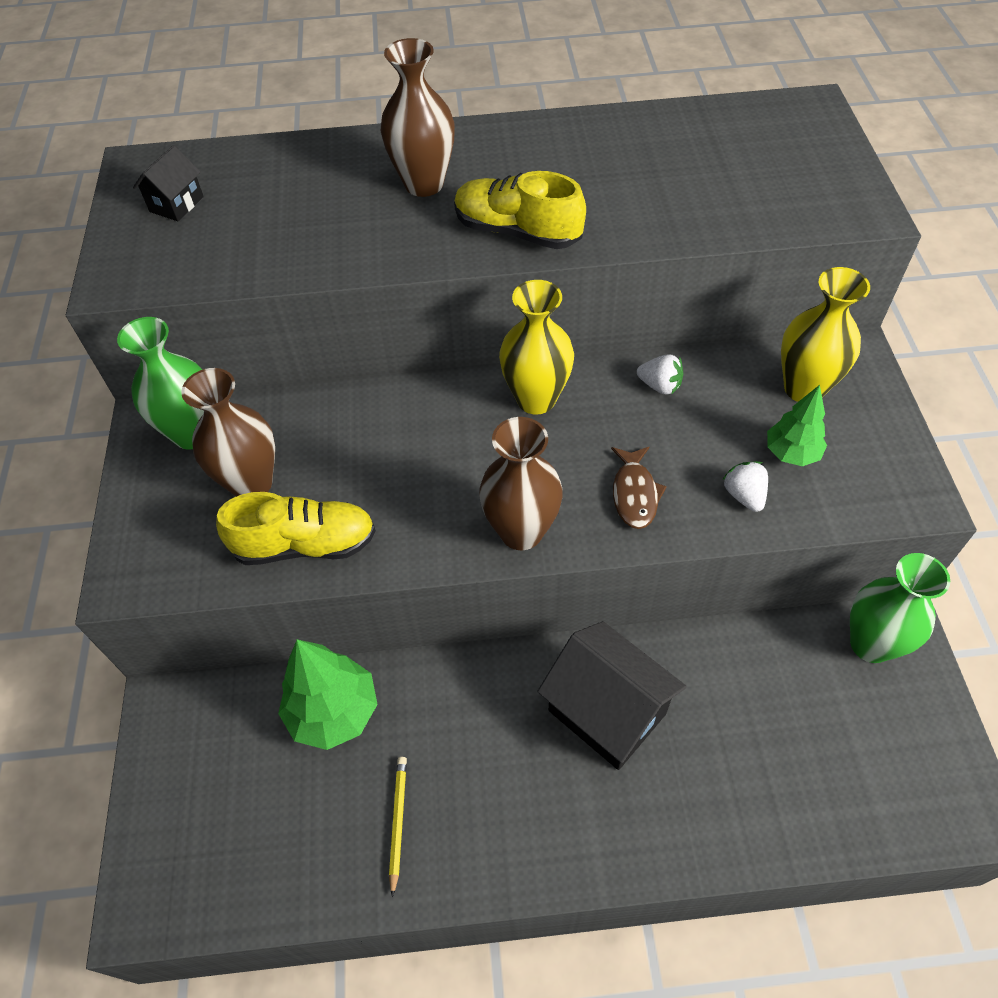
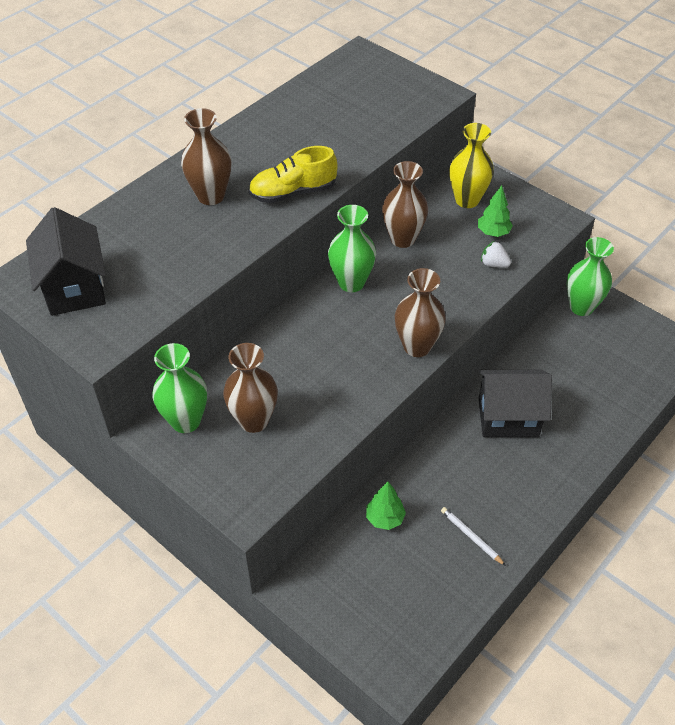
camera: 45 degrees left, 5 degrees down
black house [133,145,204,221] -> black house [26,207,106,316], size x1.99
yellow shoe [216,492,376,565] -> none
green tree [278,639,378,750] -> green tree [366,481,406,530], size x0.61
yellow pencil [389,757,407,897] -> white pencil [441,507,506,566]
yellow vase [499,280,574,415] -> green vase [328,205,376,292]
brown fish [611,447,667,529] -> none
white strawberry [637,354,684,395] -> brown vase [382,161,428,248]

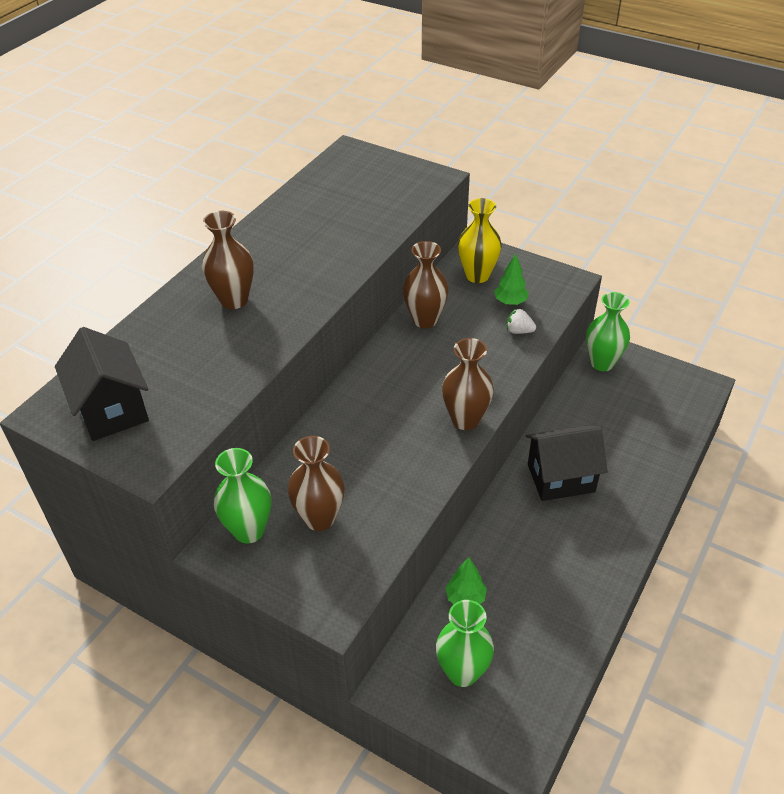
camera: 10 degrees left, 5 degrees down
yellow shoe [249,146,337,203] -> none
green vase [328,205,376,292] -> green vase moved to [436,600,494,687]
white pencil [441,507,506,566] -> none

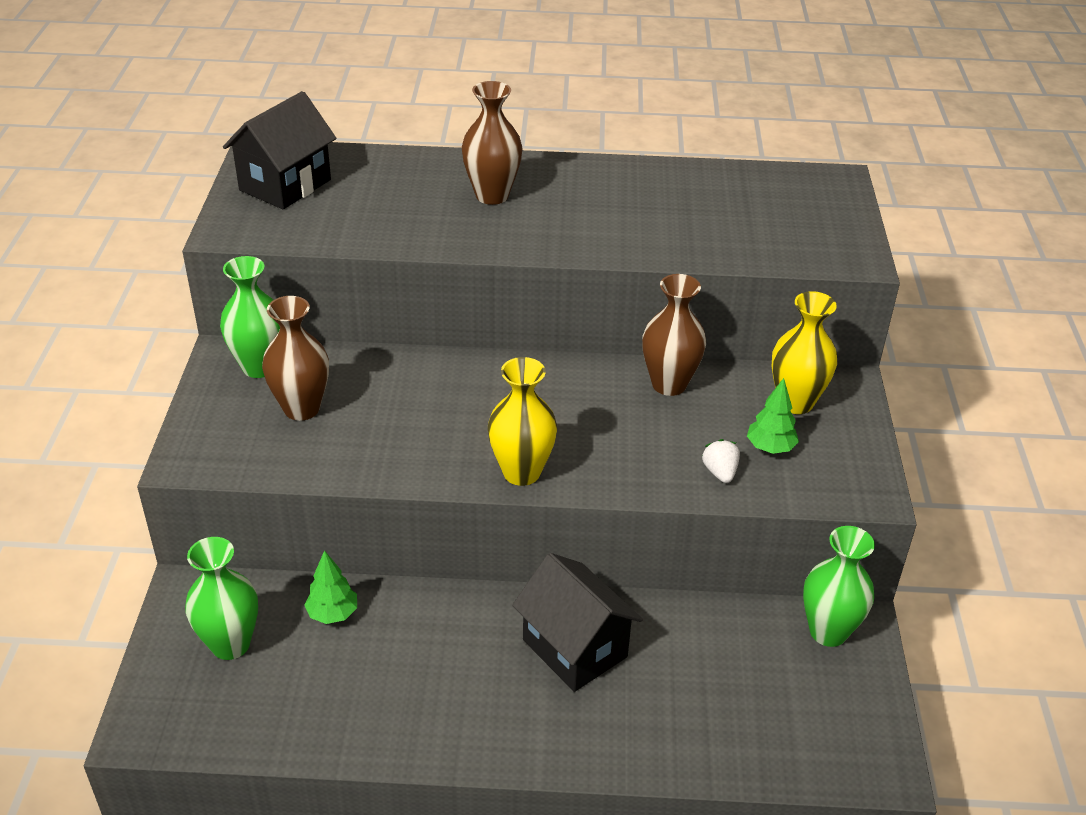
camera: 60 degrees right, 5 degrees down
brown vase [442,338,494,430] -> yellow vase [488,357,557,486]

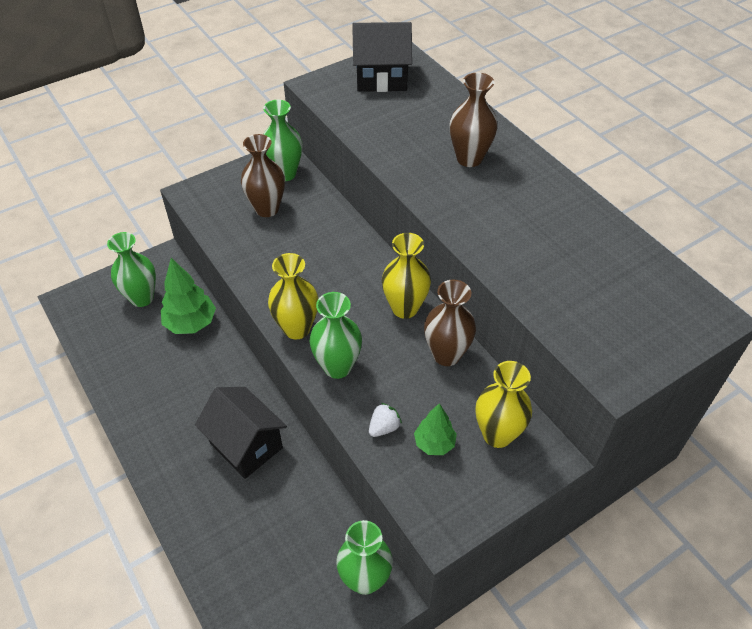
camera: 55 degrees right, 10 degrees up
green tree [304,550,357,624] -> green tree [161,258,216,334], size x1.63
black house [512,553,643,692] -> black house turned 60 degrees counterclockwise [195,387,287,479]
none -> green vase [309,292,362,379]
none -> yellow vase [382,233,431,319]

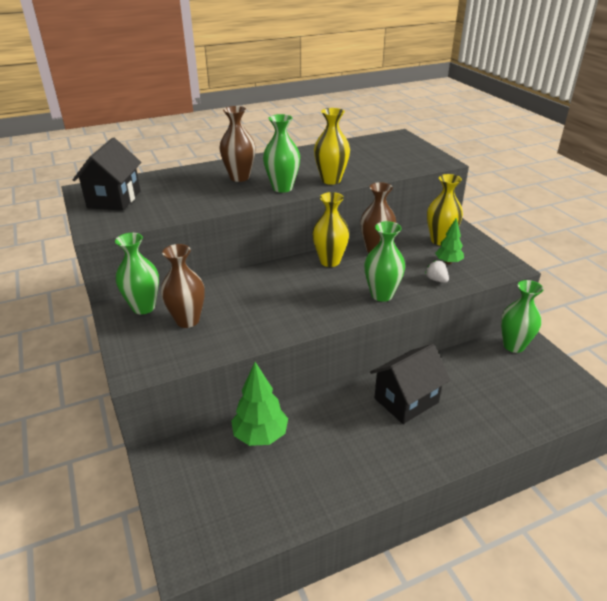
camera: 80 degrees left, 15 degrees down
green vase [107,232,156,307] -> green vase moved to [263,114,300,193]
yellow vase [268,253,319,339] -> yellow vase moved to [314,108,350,185]

